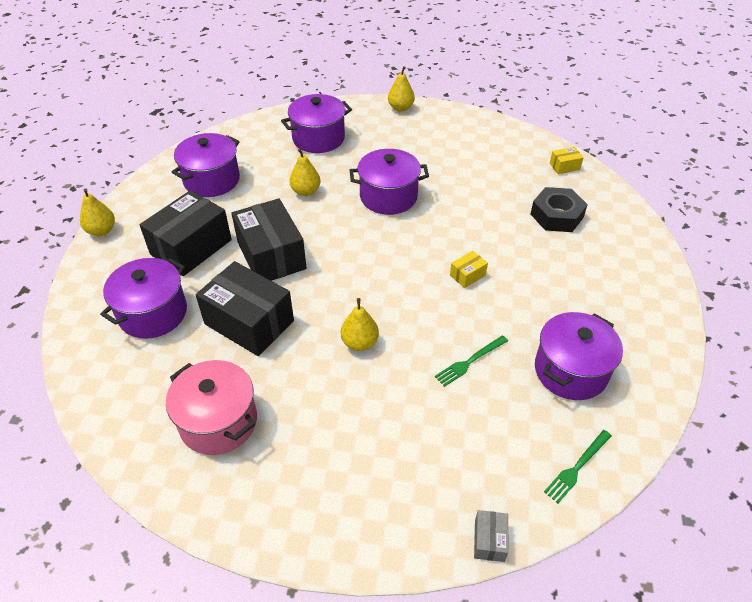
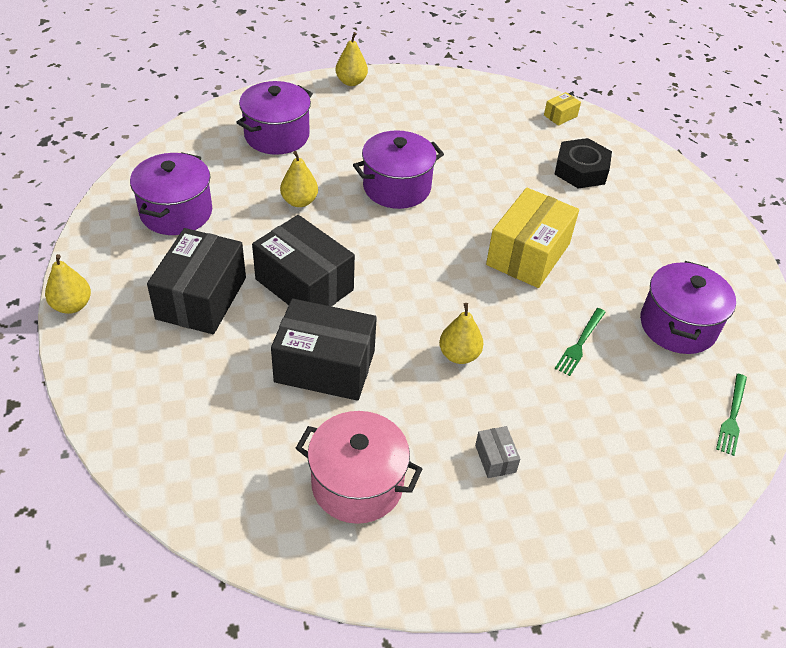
camera: 25 degrees left, 0 degrees up
purple pot [100,258,187,339] -> none
yellow box [450,251,488,288] -> yellow box [486,188,579,288], size x2.33
grey box [474,510,509,562] -> grey box moved to [475,426,520,478]

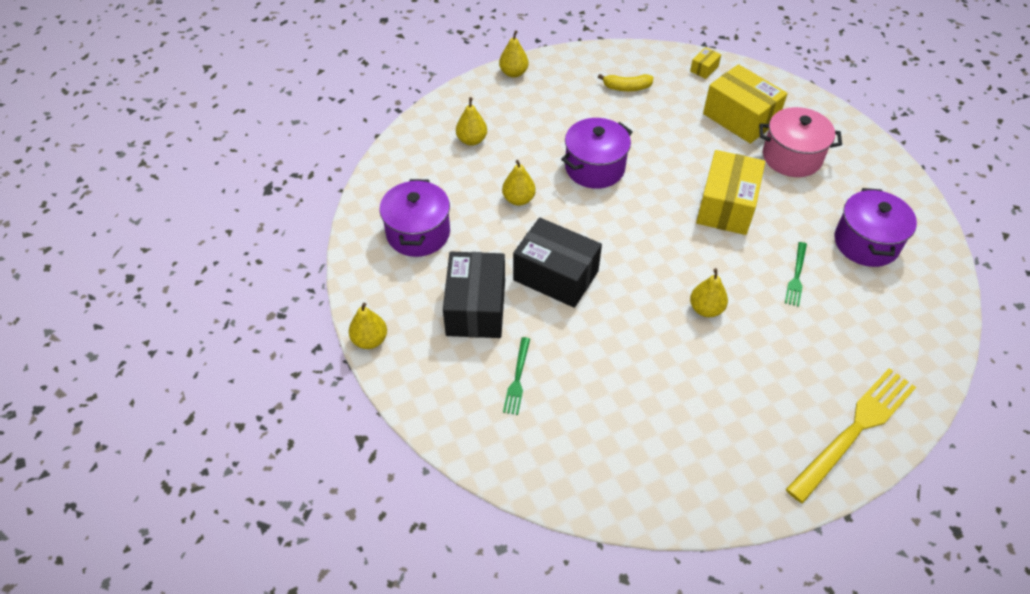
camera: 10 degrees left, 5 degrees up
purple pot [236,81,313,155] -> yellow pear [456,97,487,146]
black box [271,299,377,401] -> none
pink pot [296,411,422,524] -> pink pot moved to [759,107,842,177]
grey box [475,426,520,478] -> none
black nut [554,138,612,189] -> yellow box [703,64,787,144]
green fork [716,374,747,456] -> green fork moved to [503,337,530,415]
none -> yellow banana [598,74,654,91]
none -> yellow fork [786,368,916,503]

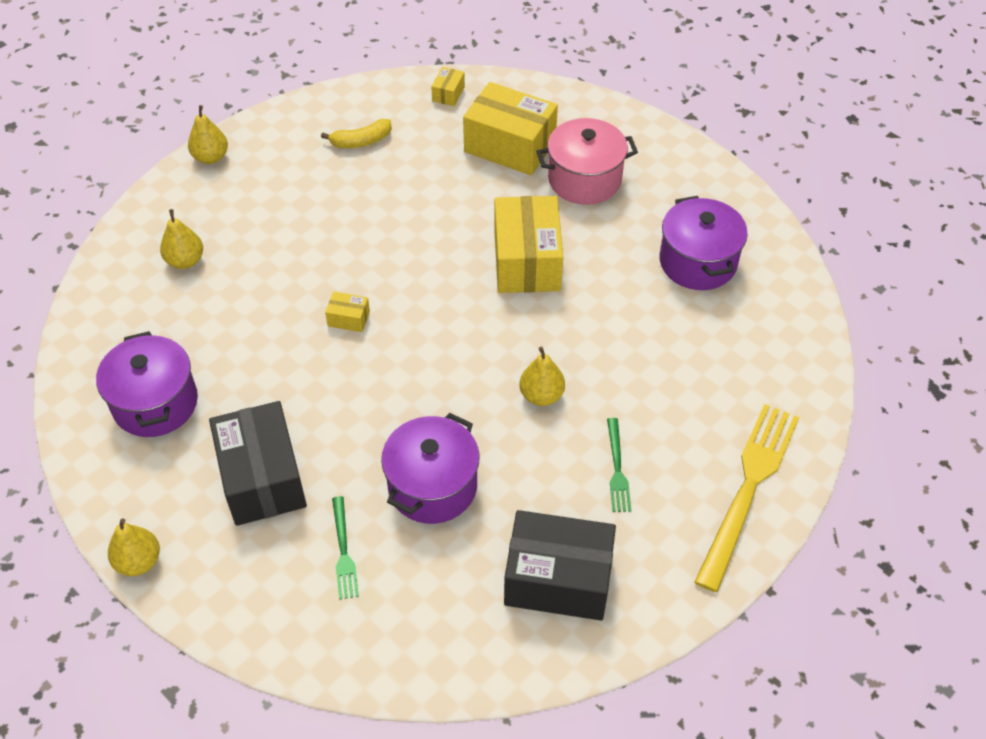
camera: 20 degrees left, 0 degrees up
yellow pear [502,160,536,206] -> none
black box [513,218,602,308] -> black box moved to [504,510,616,621]
purple pot [561,118,633,189] -> purple pot moved to [381,413,480,524]
green fork [785,242,807,307] -> green fork moved to [607,418,631,512]
none -> yellow box [325,292,370,332]

